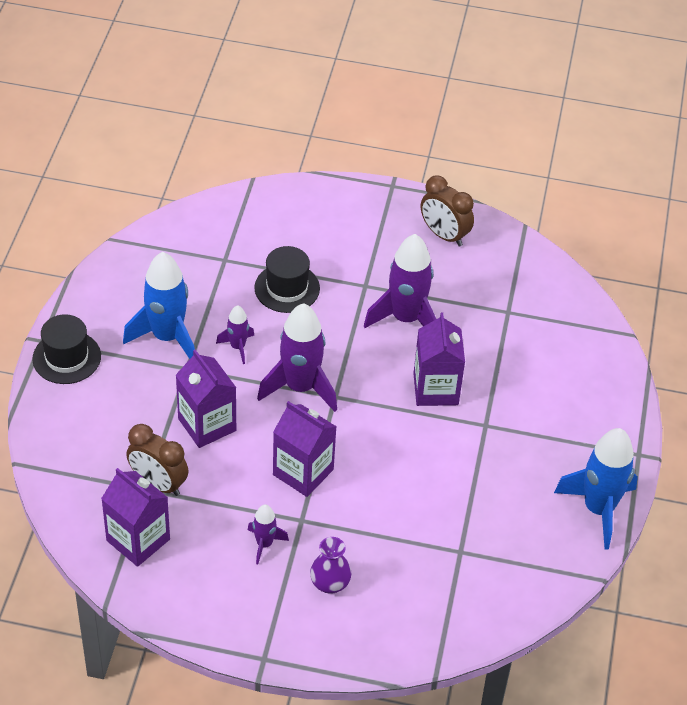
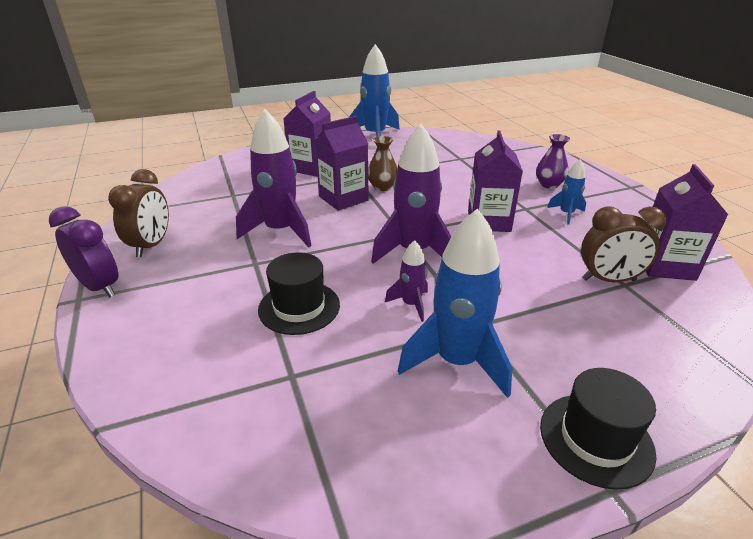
camera: 120 degrees left, 15 degrees down
brown clock [126,424,189,496] -> brown clock turned 90 degrees clockwise [581,206,667,282]
purple carton [176,350,236,448] -> purple carton moved to [283,91,331,177]
purple rocket [248,504,289,564] -> blue rocket [547,159,586,225]
none -> purple clock [49,206,118,297]
none -> brown vase [368,136,397,191]

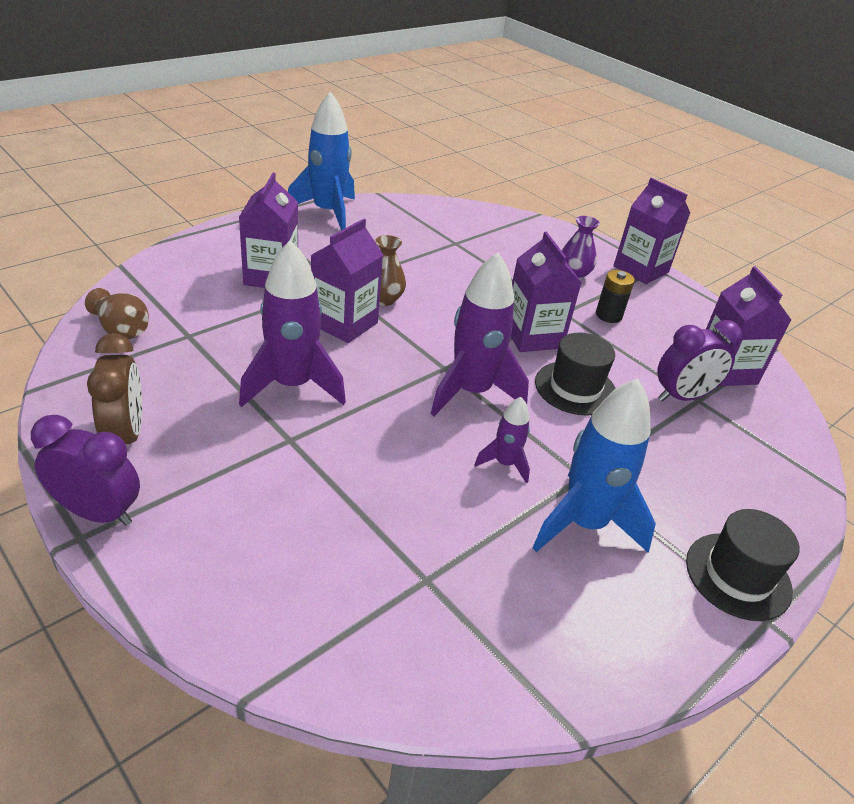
camera: 25 degrees left, 5 degrees up
black hat [258,252,340,335] -> black hat moved to [535,333,616,416]
blue rocket [547,159,586,225] -> black battery [596,270,635,323]
brown clock [581,206,667,282] -> purple clock [657,320,742,402]
none -> brown vase [85,288,149,339]
none -> purple carton [614,178,690,284]

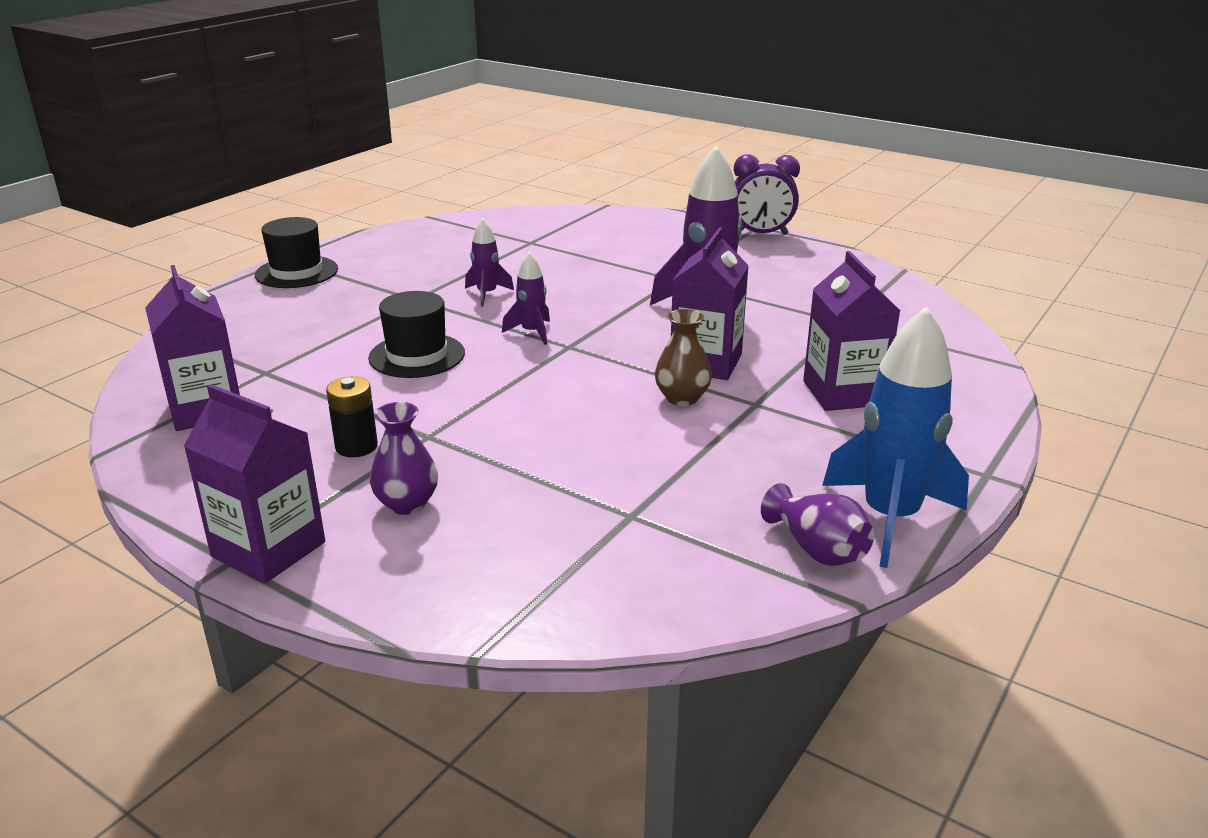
camera: 170 degrees right, 10 degrees down
brown vase [85,288,149,339] -> none
brown clock [87,333,142,444] -> none
purple rocket [431,252,529,416] -> purple rocket [502,252,550,345], size x0.51
purple carton [511,232,582,352] -> none
blue rocket [533,378,656,553] -> none
purple clock [657,320,742,402] -> none
none -> purple vase [761,483,874,566]

